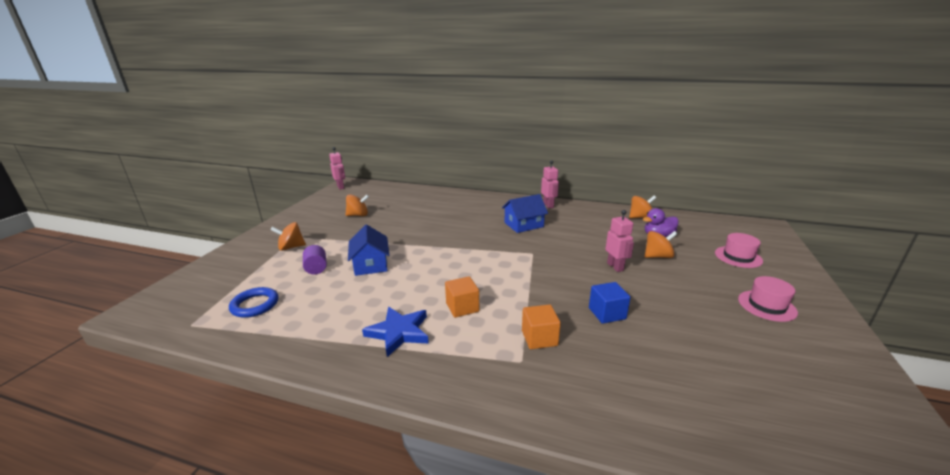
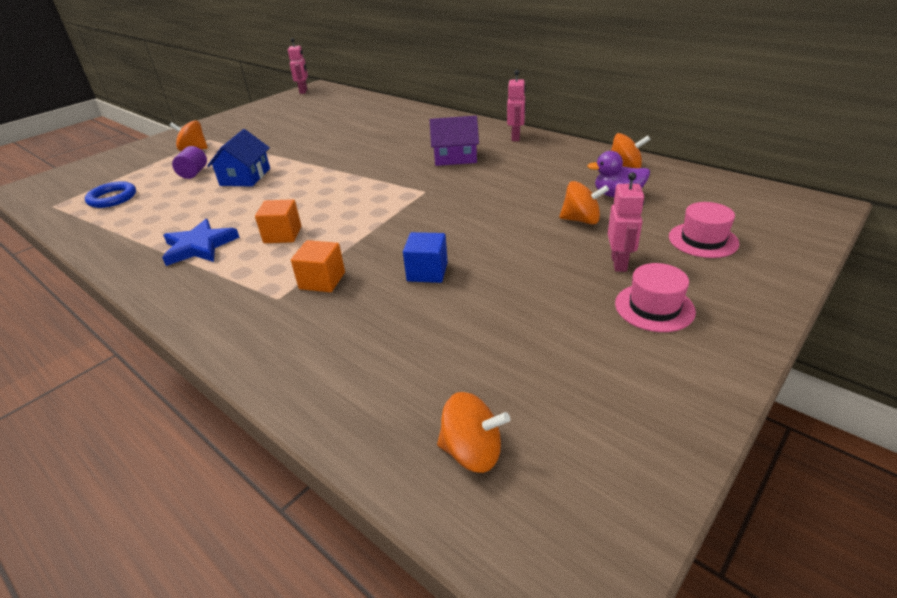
camera: 25 degrees right, 10 degrees up
orange spinning top [346,194,369,216] -> orange spinning top moved to [437,392,510,473]
blue house [502,194,548,233] -> purple house [430,116,479,166]
pink robot [605,210,634,272] -> pink robot moved to [608,172,645,272]

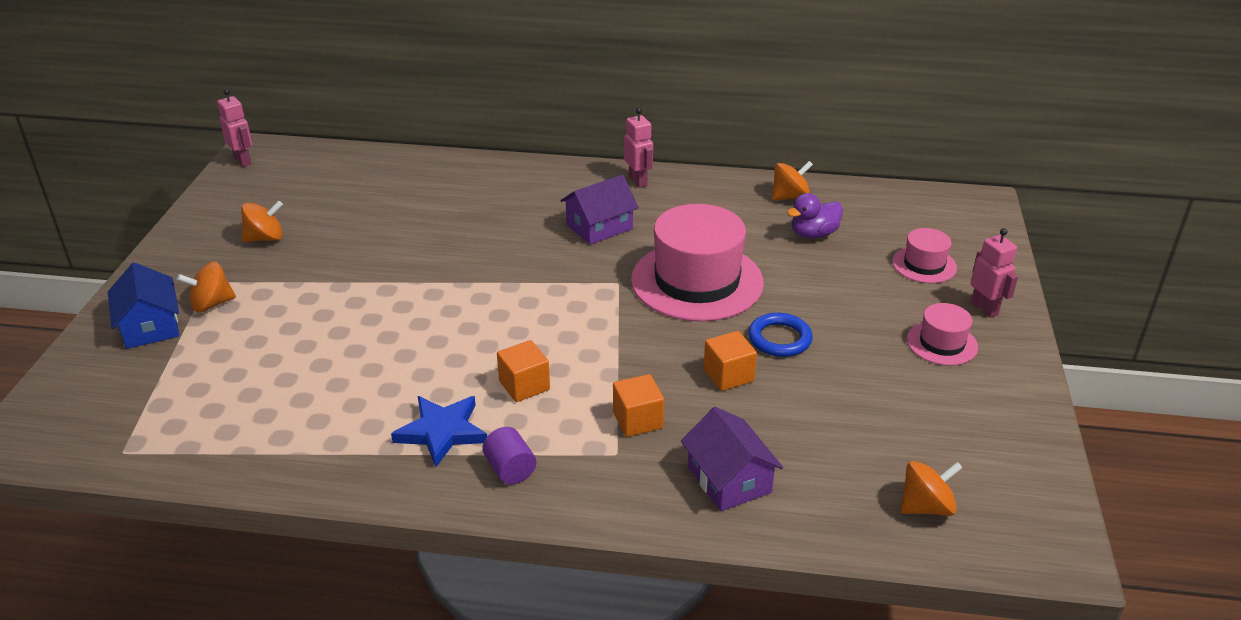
camera: 35 degrees left, 0 degrees up
blue ring [85,181,136,208] -> blue ring moved to [748,313,812,357]
purple cylinder [172,146,207,179] -> purple cylinder moved to [482,427,536,484]
blue house [207,129,270,186] -> blue house moved to [108,263,179,349]
blue cube [403,232,448,283] -> orange cube [704,331,757,391]
orange spinning top [559,181,609,225] -> orange spinning top moved to [241,201,283,242]
pink robot [608,172,645,272] -> pink robot moved to [971,228,1018,318]
none -> pink hat [631,204,764,321]
none -> purple house [681,407,783,511]

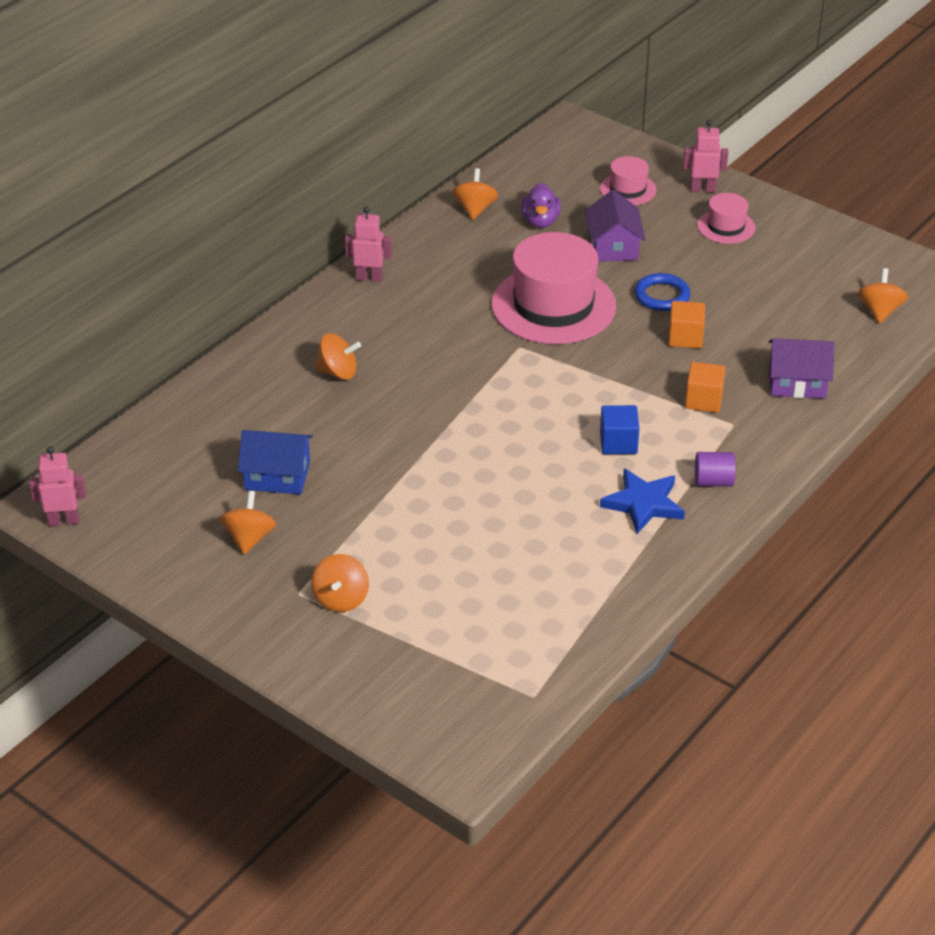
camera: 60 degrees left, 5 degrees up
blue house [108,263,179,349] -> blue house moved to [238,430,313,495]
orange cube [497,340,550,402] -> blue cube [600,405,639,454]
purple house [560,175,639,245] -> purple house moved to [585,190,646,262]
none -> orange spinning top [316,333,361,380]

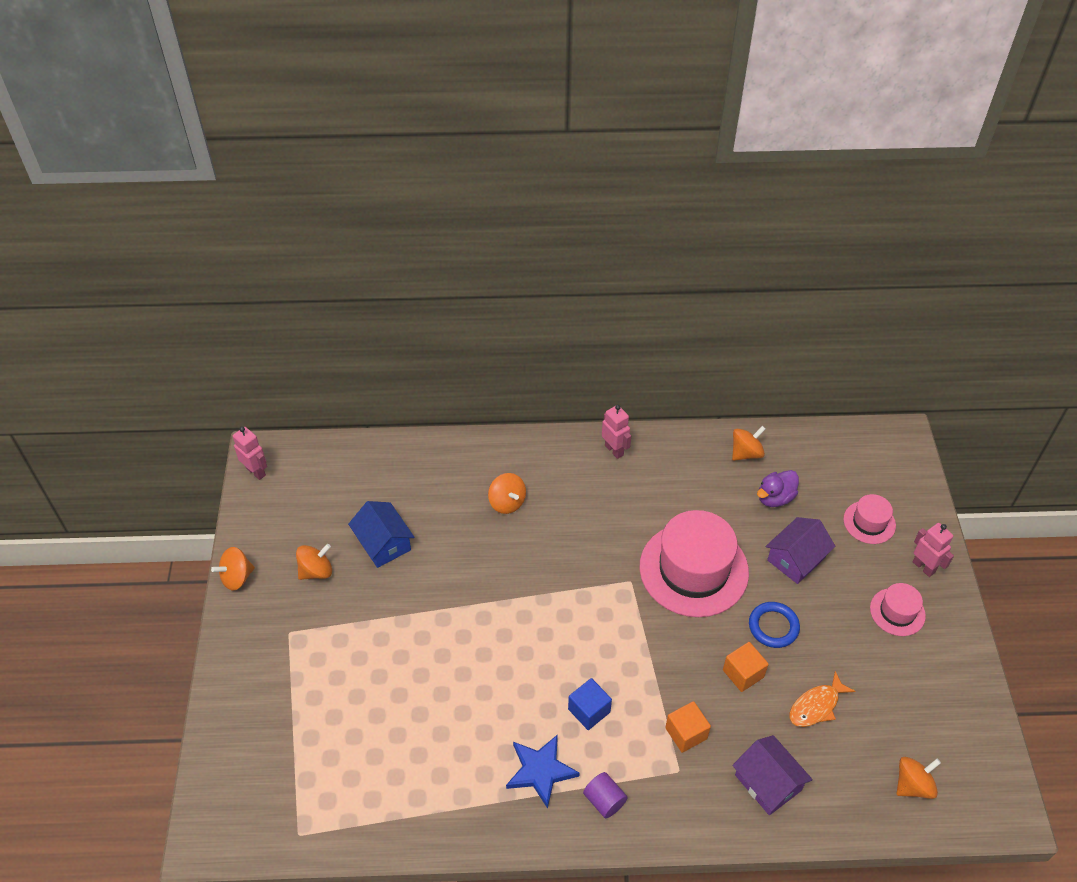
camera: 50 degrees right, 10 degrees up
orange spinning top [311,554,369,612] -> orange spinning top moved to [211,547,255,591]
none -> orange fish [790,671,856,727]

